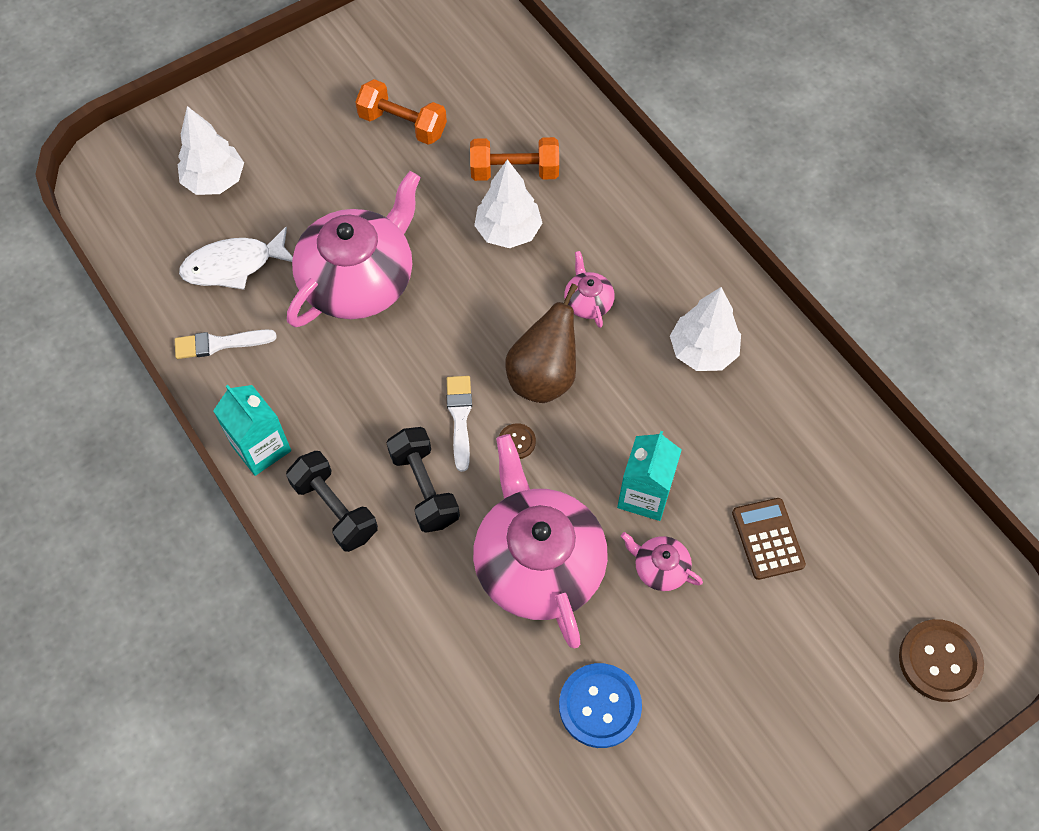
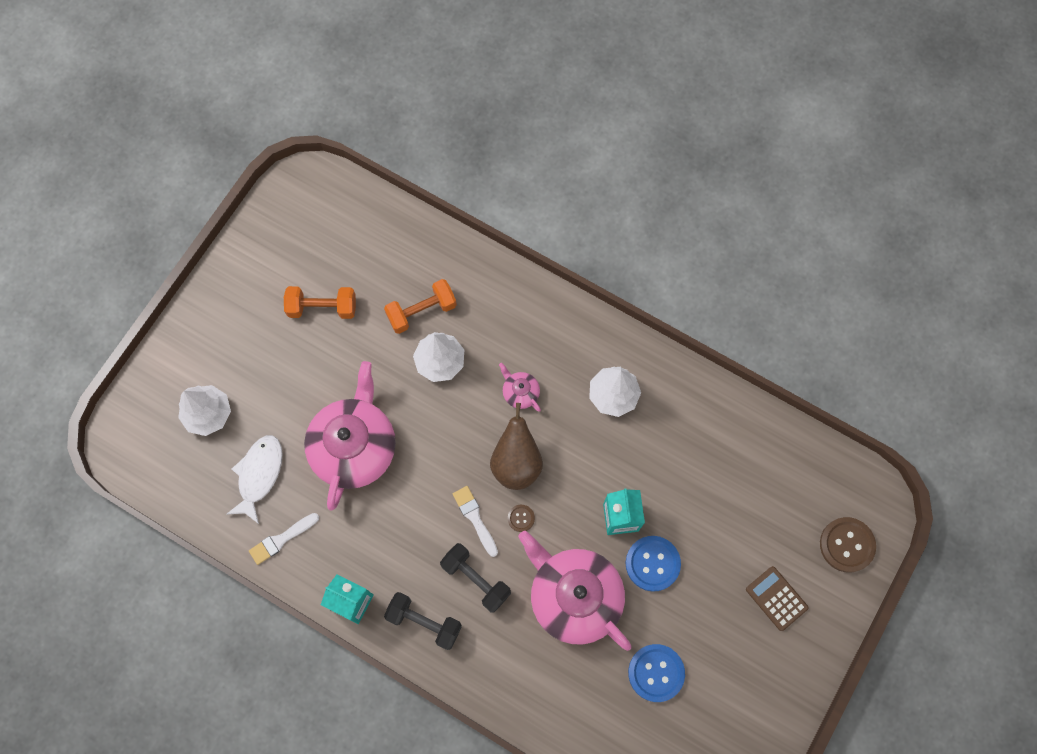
camera: 25 degrees left, 10 degrees up
white fish [179,227,293,290] -> white fish turned 150 degrees clockwise [226,435,283,524]
pink teapot [621,532,703,591] -> blue button [626,536,681,592]
brown calculator [732,498,806,580] -> brown calculator moved to [746,566,809,631]

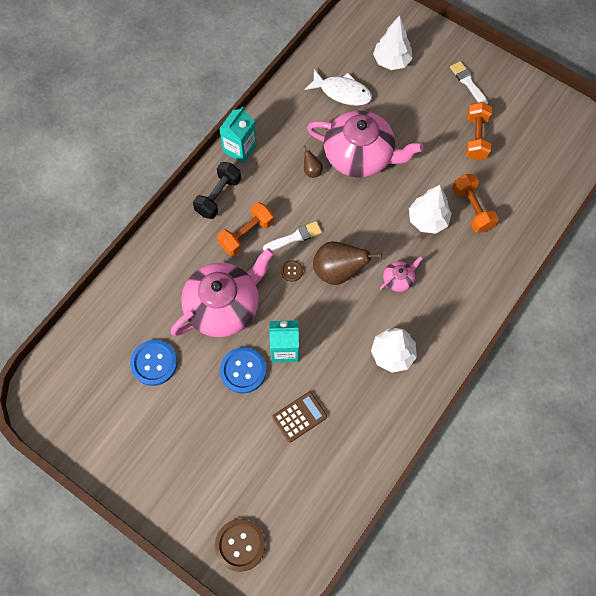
camera: 95 degrees right, 5 degrees down
white brush [249,513,319,565] -> white brush moved to [450,61,488,104]
black dumbbell [440,543,511,613] -> orange dumbbell [217,202,274,256]
brown calculator [746,566,809,631] -> brown calculator moved to [272,392,327,442]
none -> brown pear [304,145,323,178]

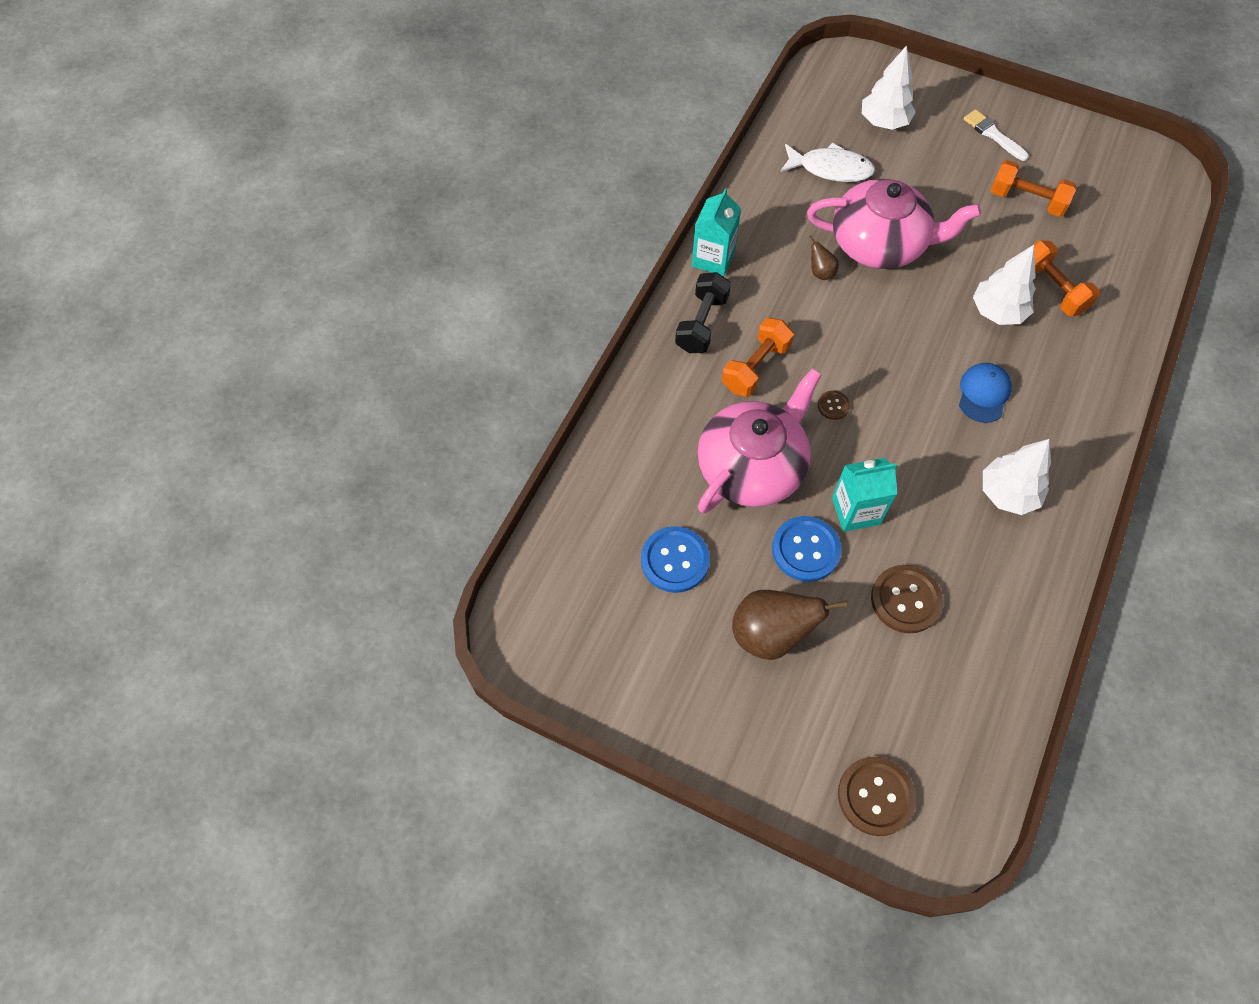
camera: 10 degrees left, 5 degrees down
white brush [263,221,322,251] -> none
brown calculator [272,392,327,442] -> brown button [871,565,943,633]
brown pear [313,241,382,285] -> brown pear moved to [732,590,848,660]
pink teapot [380,256,423,292] -> blue cap [959,363,1012,423]
orange dumbbell [466,102,492,161] -> orange dumbbell turned 60 degrees counterclockwise [991,160,1077,217]

